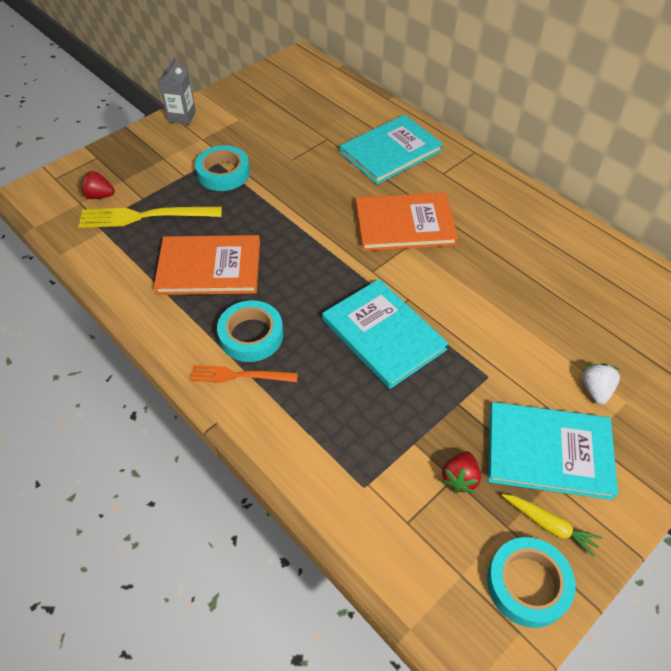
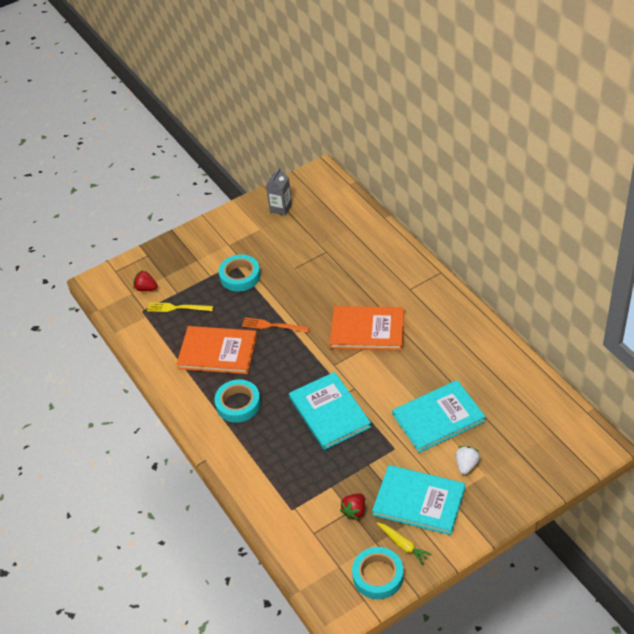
camera: 15 degrees right, 5 degrees down
yellow fork [79,207,222,228] -> yellow fork [147,302,213,312], size x0.63
grey carton [159,57,196,125] -> grey carton moved to [266,168,292,216]
orange fork [190,365,298,383] -> orange fork moved to [242,317,309,333]
turquoise book [340,115,443,184] -> turquoise book moved to [392,380,486,453]

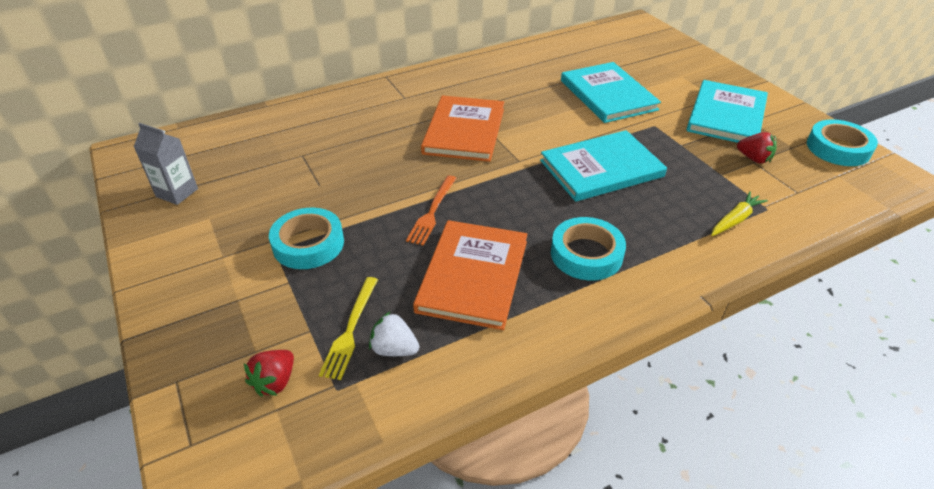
camera: 90 degrees left, 5 degrees down
yellow carrot [377,522,432,565] -> yellow carrot moved to [711,192,768,236]
white strawberry [455,446,480,475] -> white strawberry moved to [369,311,419,356]

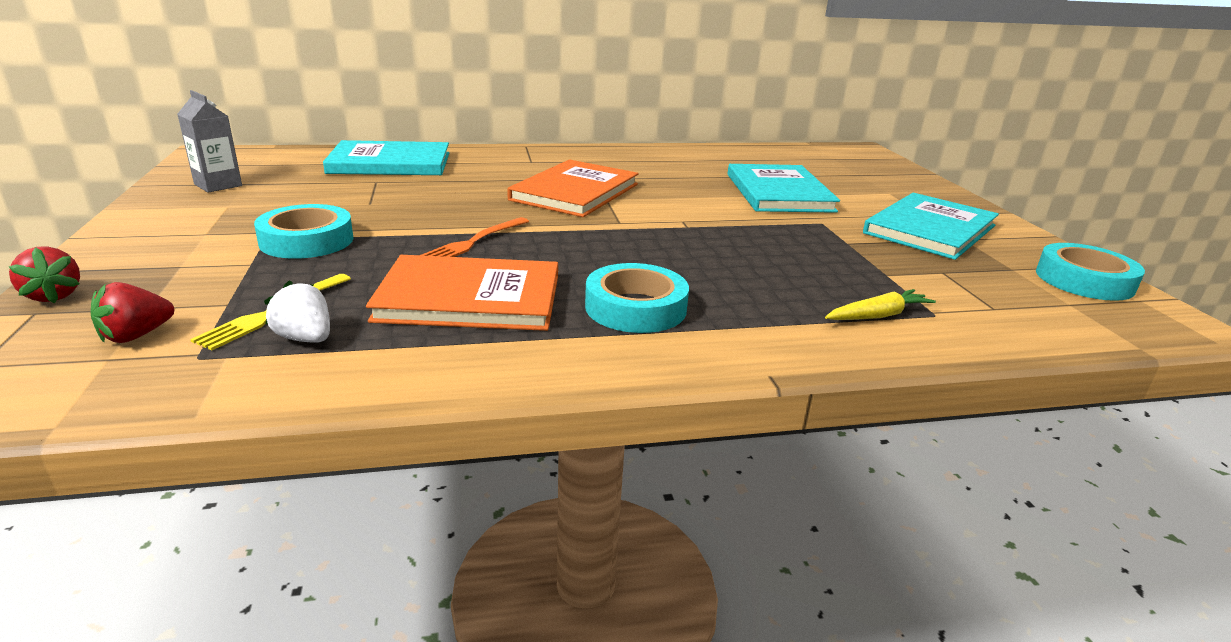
camera: 15 degrees right, 15 degrees down
orange book [413,220,528,330] -> orange book turned 60 degrees clockwise [366,255,558,331]
turquoise book [540,130,667,202] -> turquoise book moved to [323,140,449,175]
red strawberry [737,132,777,163] -> red strawberry moved to [9,246,80,303]

